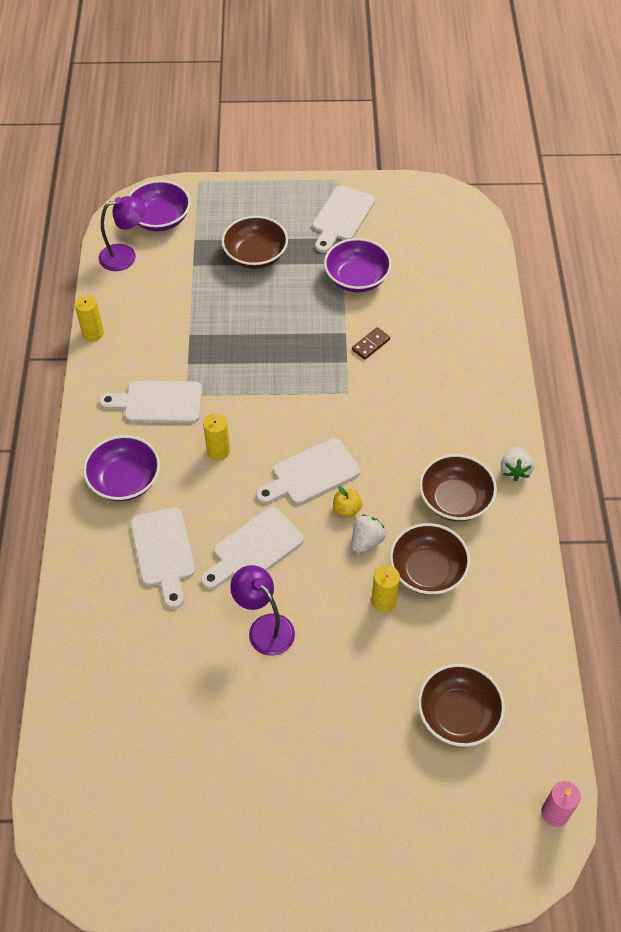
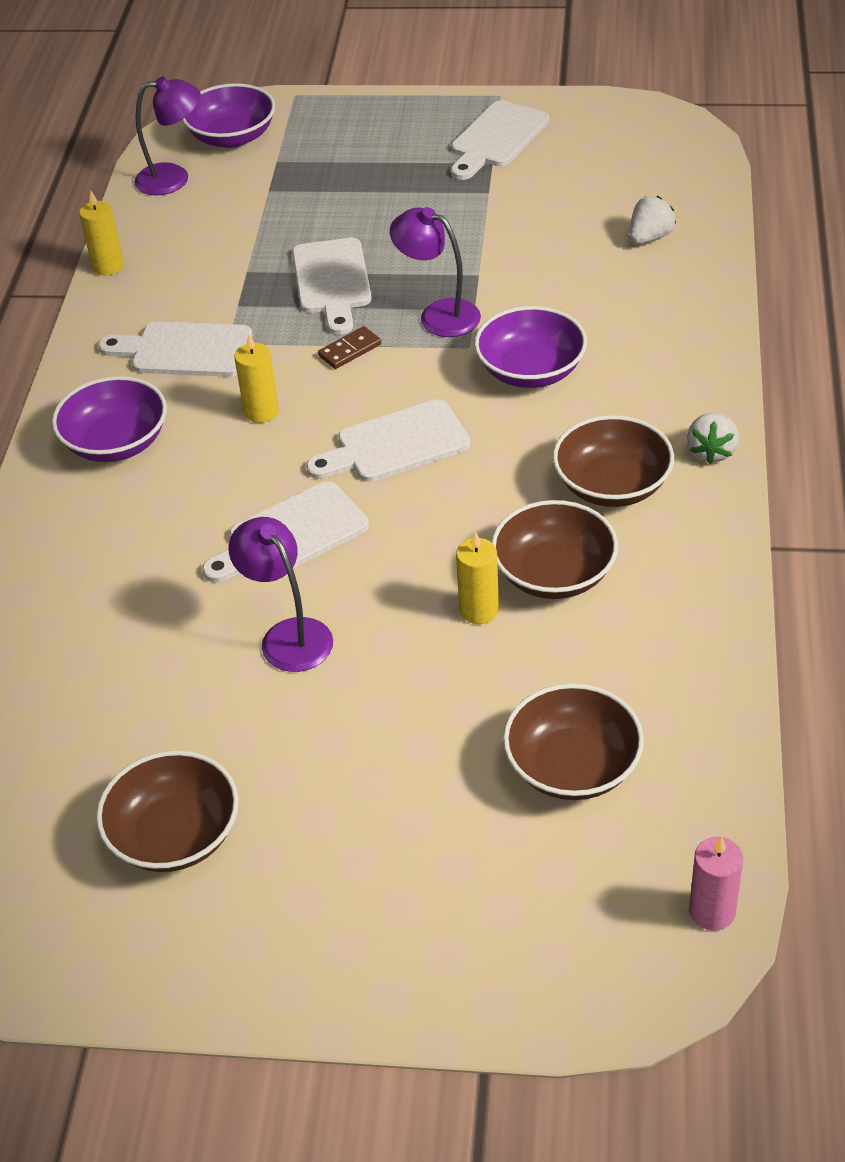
camera: 10 degrees right, 10 degrees down
white cutting board [130,507,195,609] -> white cutting board moved to [292,238,372,335]
brown bowl [221,216,288,269] -> brown bowl moved to [96,750,239,872]
purple bowl [324,238,392,292] -> purple bowl moved to [474,306,587,388]
yellow apple [333,486,362,517] -> none
brown domino [352,327,390,360] -> brown domino moved to [318,326,381,369]
white strawberry [352,515,386,554] -> white strawberry moved to [630,196,676,244]
none -> purple lamp [390,207,481,337]

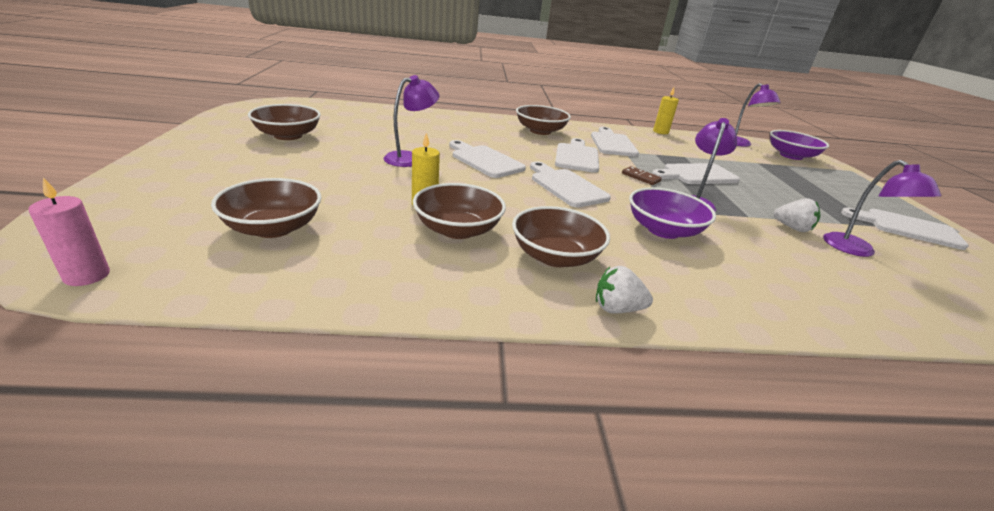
camera: 75 degrees right, 15 degrees down
purple bowl [52,376,167,462] -> brown bowl [516,105,571,135]
yellow candle [234,334,279,423] -> white cutting board [555,138,599,173]
white strawberry [630,196,676,244] -> white strawberry moved to [774,198,821,232]
none -> purple lamp [823,160,941,257]

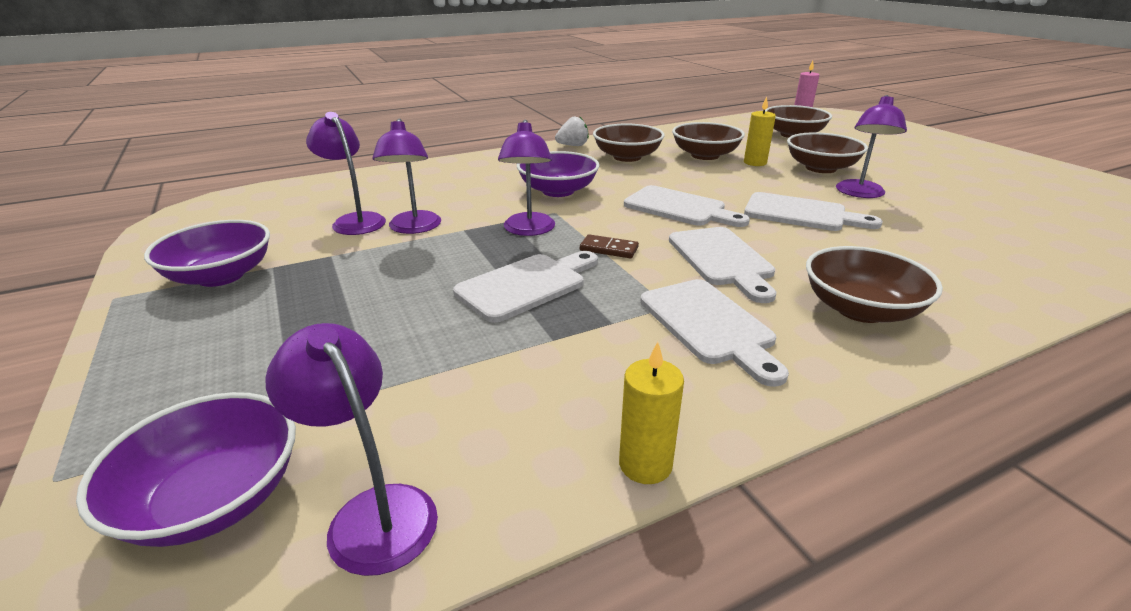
camera: 160 degrees right, 0 degrees up
brown bowl [248,104,321,140] -> brown bowl moved to [787,132,868,173]
white strawberry [774,198,821,232] -> purple lamp [372,119,441,234]
white cutting board [841,207,969,250] -> purple bowl [144,220,270,287]

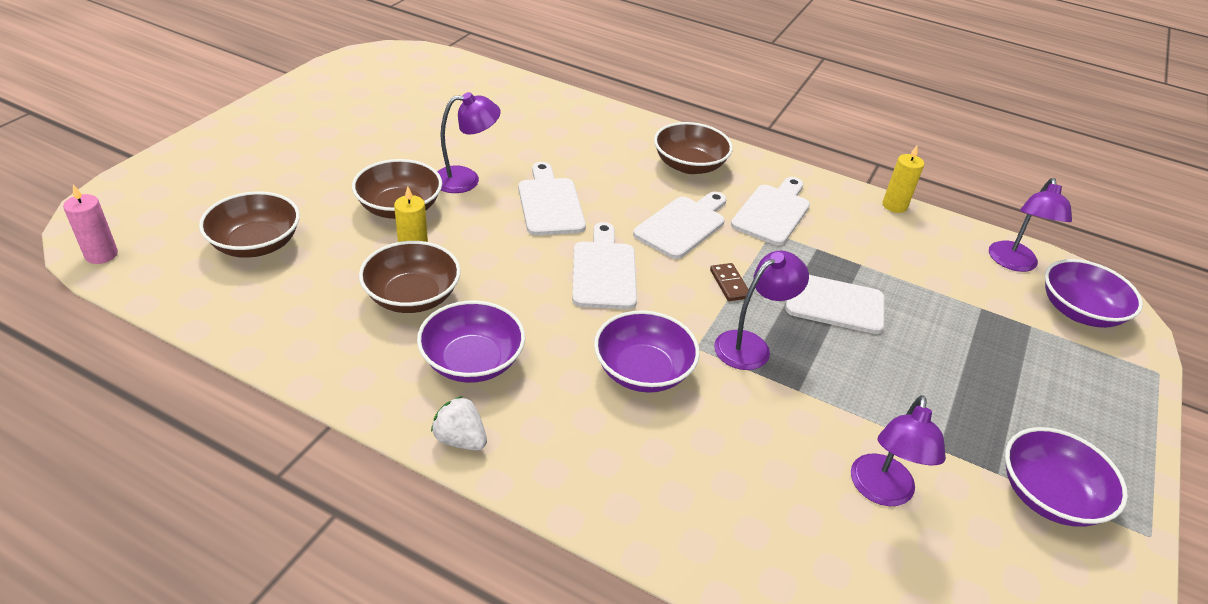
camera: 130 degrees left, 10 degrees up
purple lamp [372,119,441,234] -> none
brown bowl [593,123,665,162] -> purple bowl [417,301,525,383]

